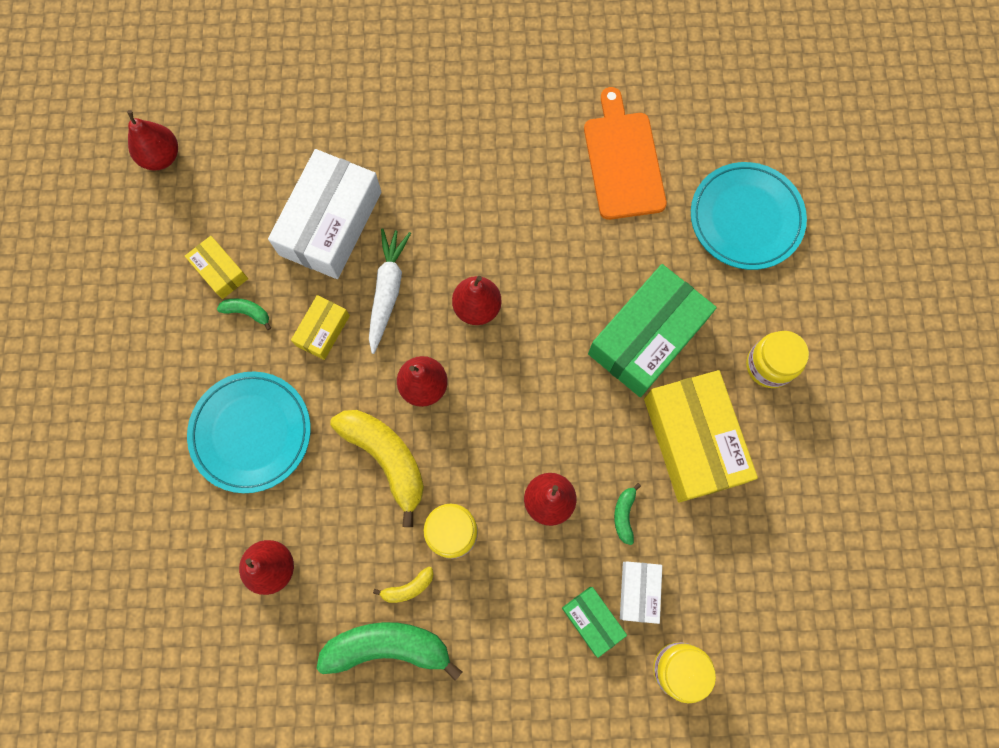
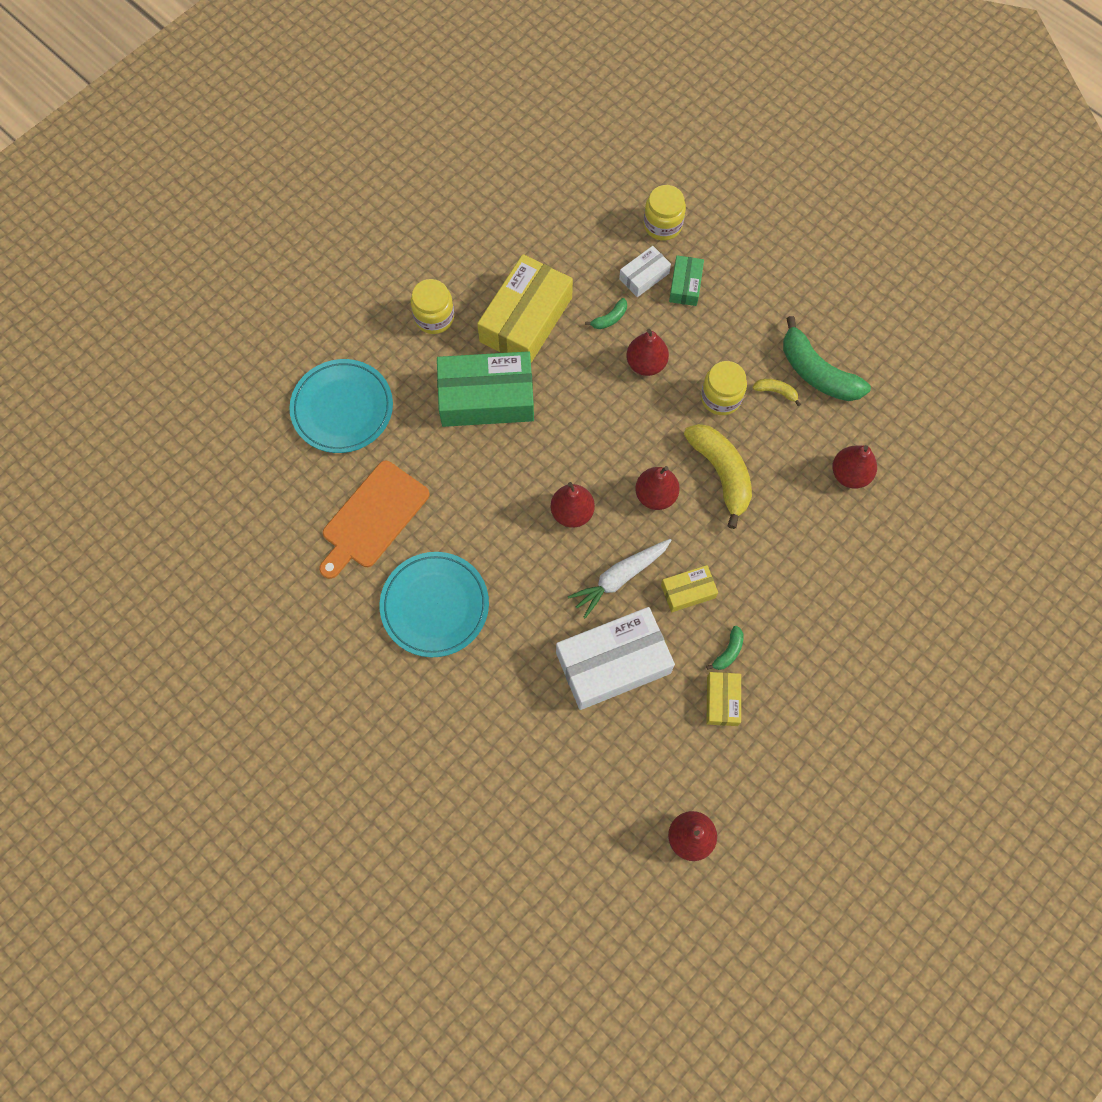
camera: 135 degrees left, 5 degrees down
turquoise plate [187,372,311,493] -> turquoise plate moved to [380,552,489,657]
green banana [217,298,271,330] -> green banana turned 120 degrees counterclockwise [706,626,743,670]
yellow banana [330,410,424,527] -> yellow banana turned 150 degrees clockwise [684,424,752,529]

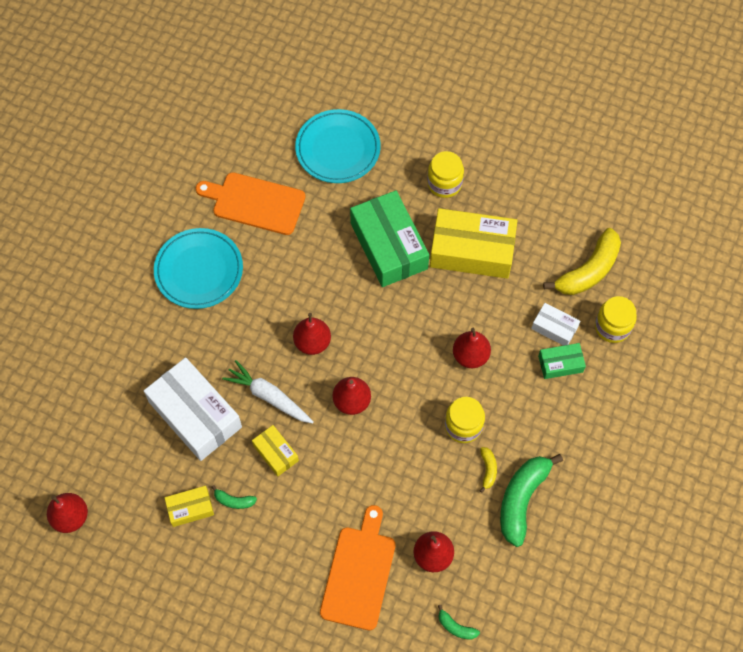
camera: 70 degrees right, 5 degrees down
green banana [585,298,627,329] -> green banana moved to [438,605,480,640]
yellow banana [684,424,752,529] -> yellow banana moved to [543,228,621,295]
none -> orange cutting board [320,505,396,630]

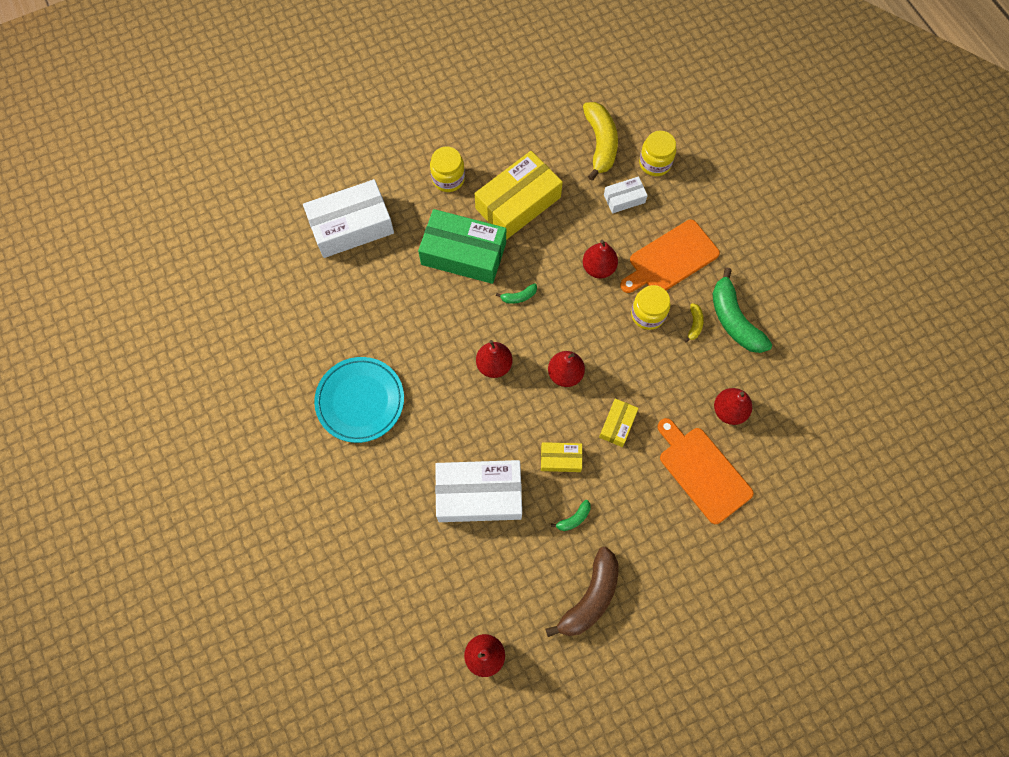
camera: 50 degrees left, 5 degrees up
yellow box [165,486,214,527] -> yellow box moved to [599,399,639,447]
orange cutting board [195,172,306,235] -> orange cutting board moved to [620,220,720,293]
white carrot [222,360,314,423] -> none
turquoise plate [295,109,381,183] -> white box [303,179,394,258]
green banana [438,605,480,640] -> green banana moved to [496,283,537,304]
yellow banana [479,447,497,493] -> yellow banana turned 60 degrees clockwise [684,303,704,343]
green box [538,343,586,379] -> none
none -> brown banana [546,547,618,637]

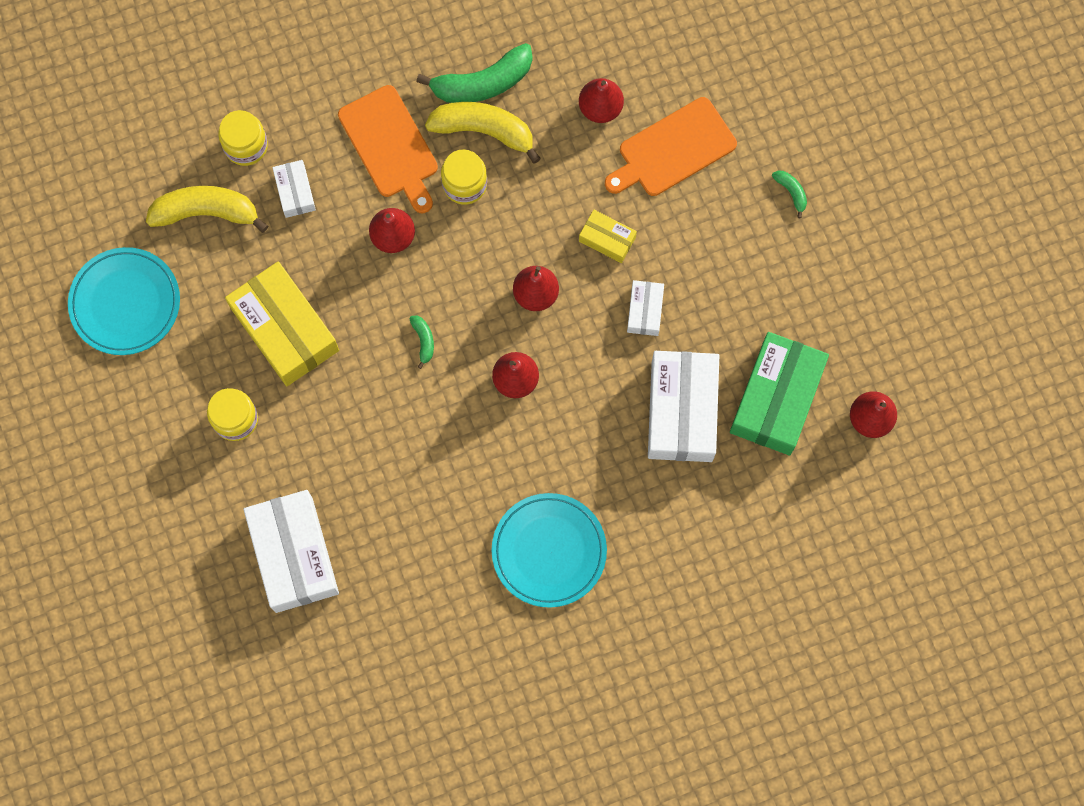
camera: 85 degrees left, 5 degrees up
green box [418,209,506,284] -> green box moved to [730,332,829,455]
yellow box [541,442,583,472] -> white box [627,280,664,336]
brown banana [546,547,618,637] -> none
green banana [551,500,591,531] -> green banana moved to [772,171,807,218]
yellow banana [684,303,704,343] -> yellow banana [425,102,541,164], size x2.22
none -> turquoise plate [68,247,180,355]

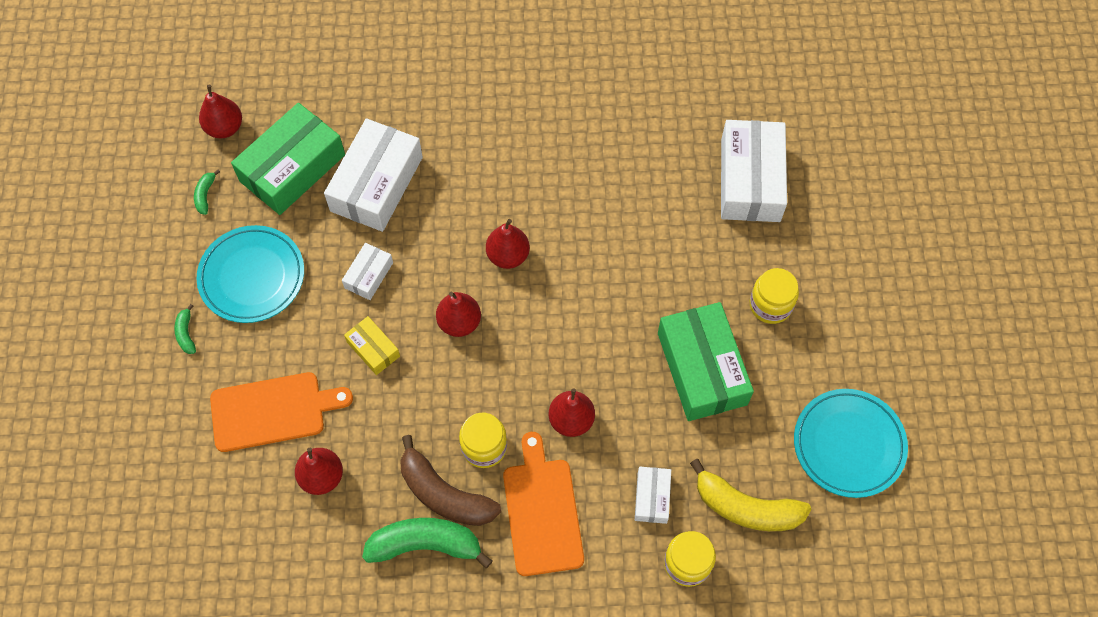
camera: 160 degrees left, 10 degrees down
yellow box [225,262,339,386] -> green box [658,302,754,421]
green banana [409,315,434,369] -> green banana moved to [194,170,220,215]
yellow banana [425,102,541,164] -> brown banana [400,435,501,526]
turquoise plate [492,493,607,608] -> turquoise plate moved to [196,225,304,323]

